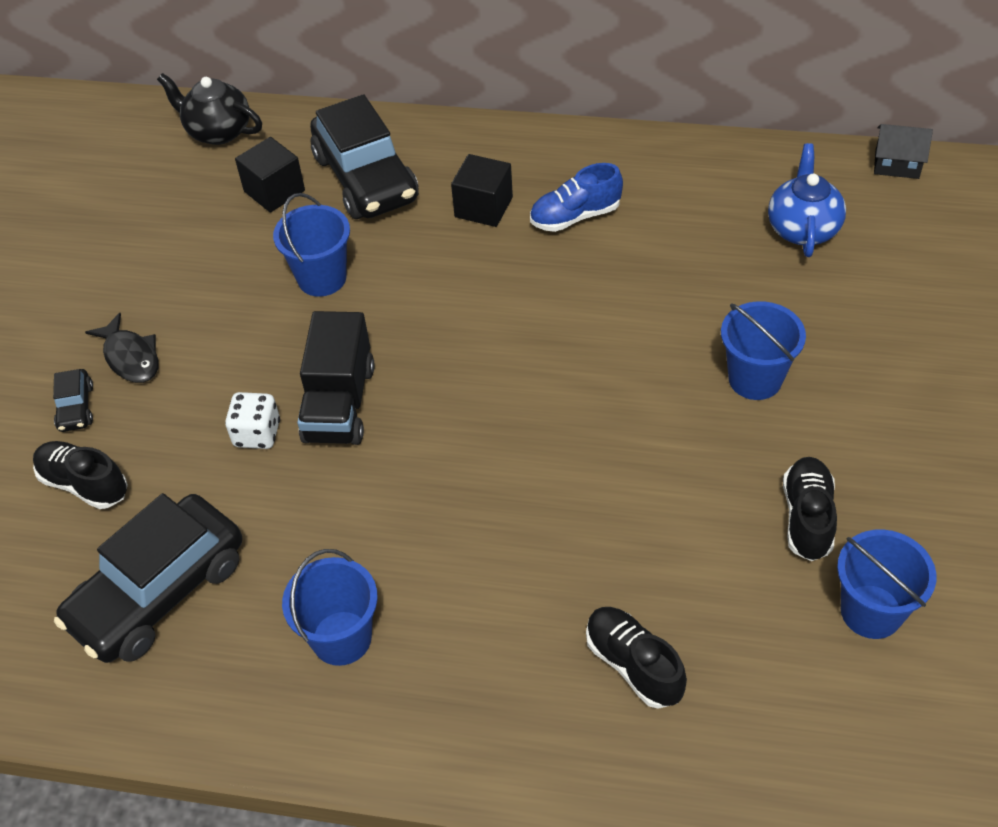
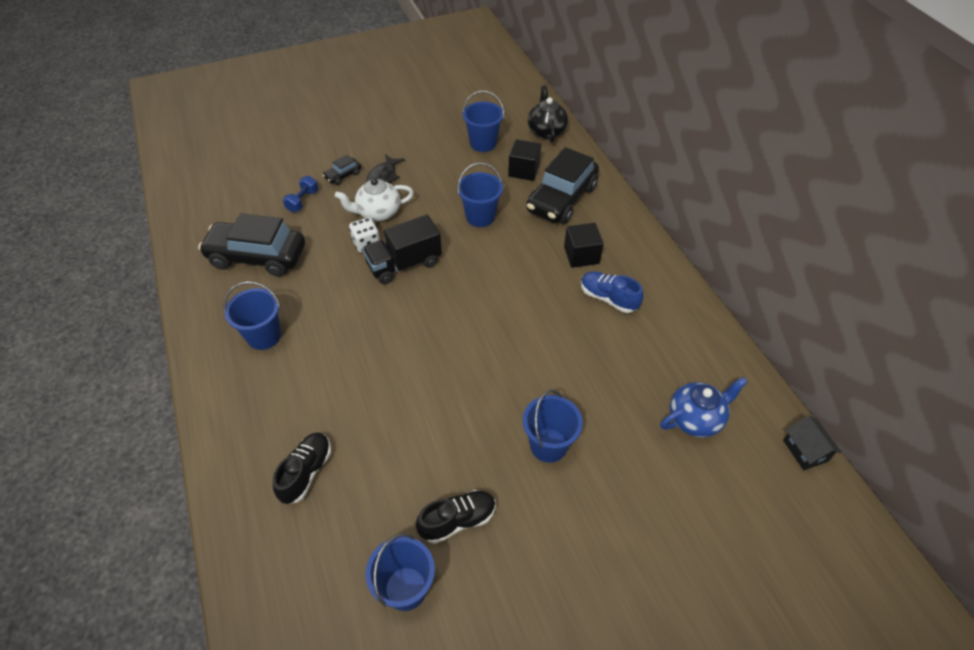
camera: 55 degrees right, 0 degrees up
black shoe [33,441,128,509] -> blue dumbbell [283,176,318,212]
none -> white teapot [335,178,414,221]
none -> blue bucket [462,91,504,152]

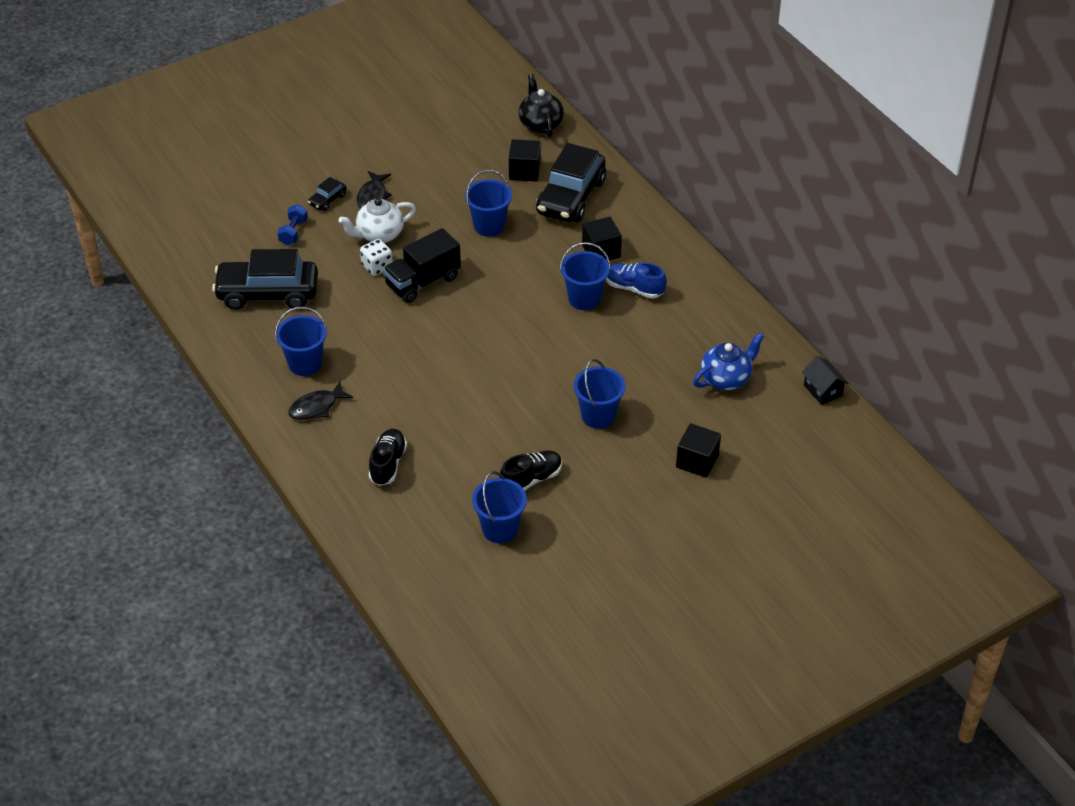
camera: 10 degrees left, 5 degrees down
blue bucket [462,91,504,152] -> blue bucket moved to [560,242,611,310]
none -> black fish [288,381,353,420]
none -> black cube [676,423,721,478]

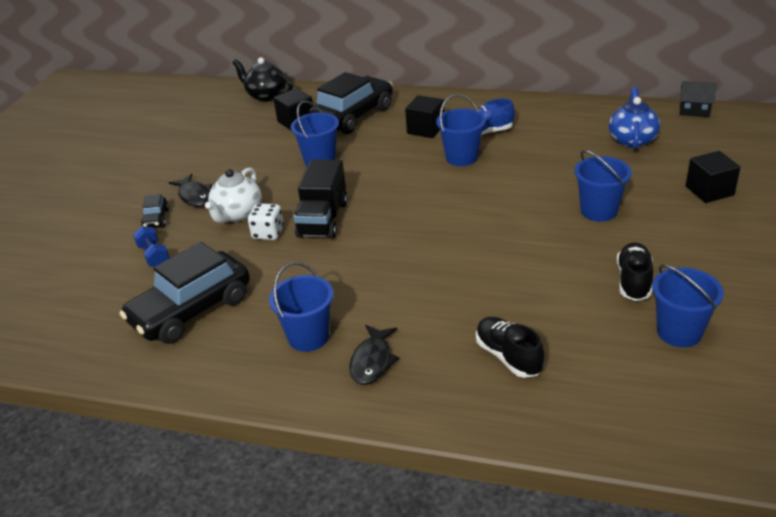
camera: 40 degrees left, 10 degrees down
black car [536,143,606,223] -> black car turned 120 degrees counterclockwise [309,72,393,134]

